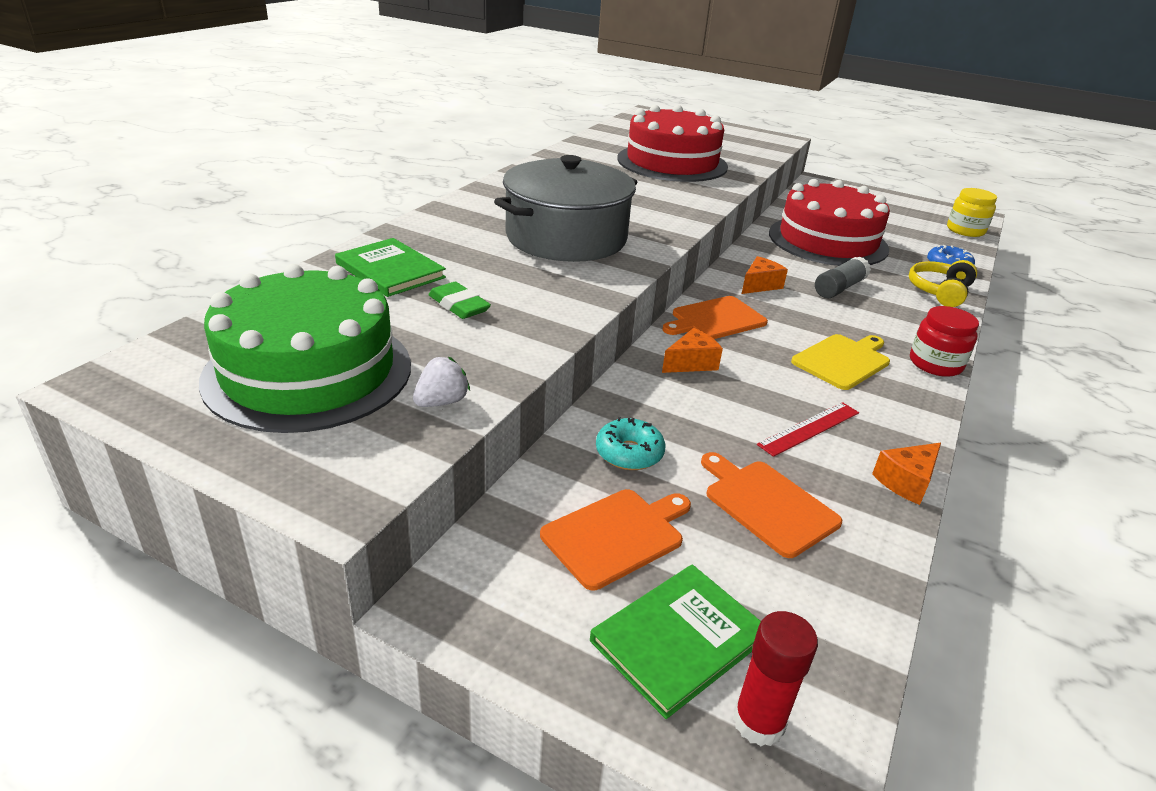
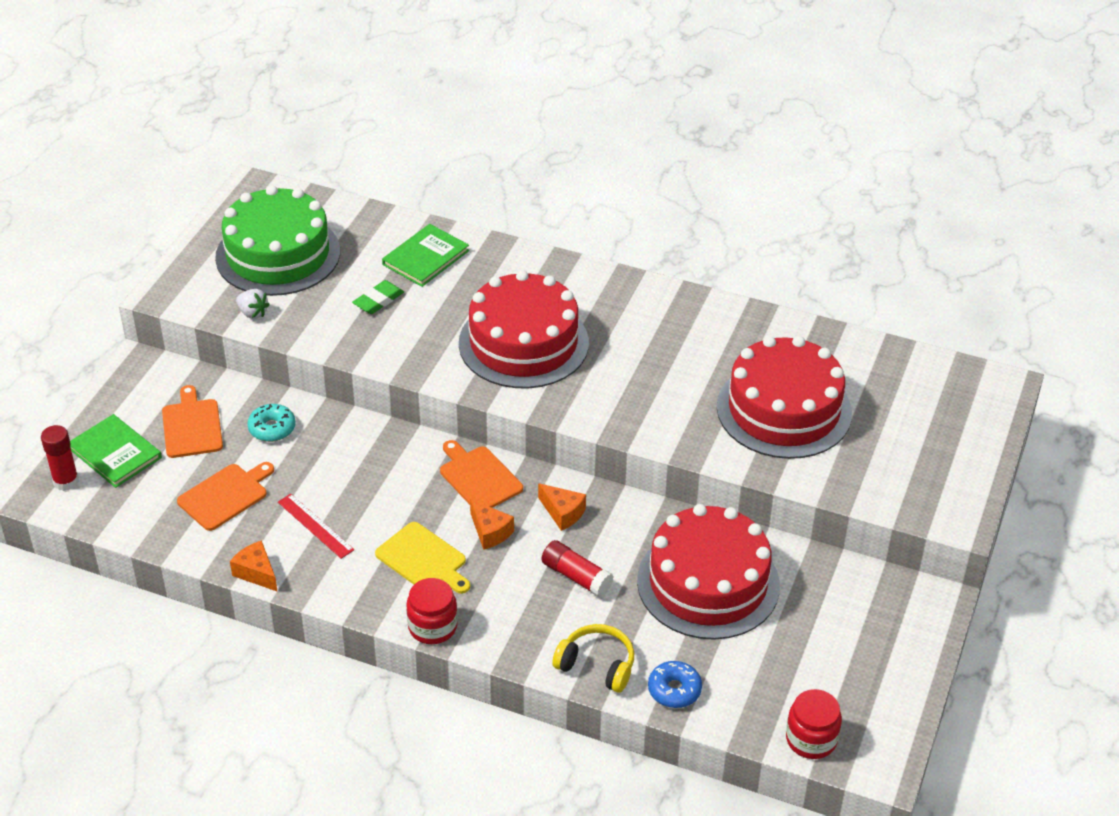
camera: 85 degrees right, 10 degrees up
grey pot [494,155,637,262] -> red cake [459,270,589,389]
orange cutting board [540,489,691,590] -> orange cutting board turned 150 degrees counterclockwise [162,385,223,458]
orange cheese [662,328,723,373] -> orange cheese moved to [470,499,514,550]
grey glue stick [815,256,871,298] -> red glue stick [541,540,613,597]
yellow jar [947,188,997,237] -> red jar [786,689,842,759]

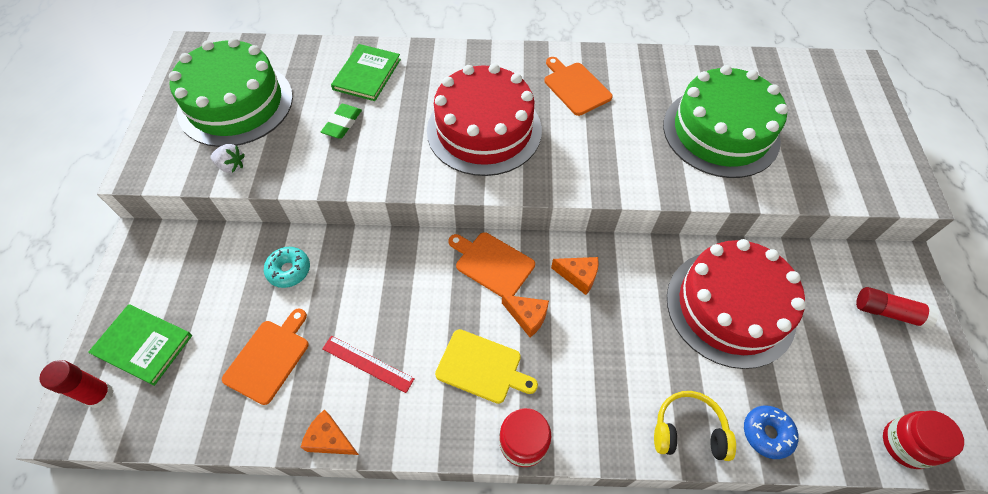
camera: 20 degrees left, 15 degrees up
orange cutting board [162,385,223,458] -> orange cutting board moved to [544,57,613,116]
red glue stick [541,540,613,597] -> red glue stick moved to [856,287,939,329]
red cake [717,336,852,459] -> green cake [663,65,788,178]

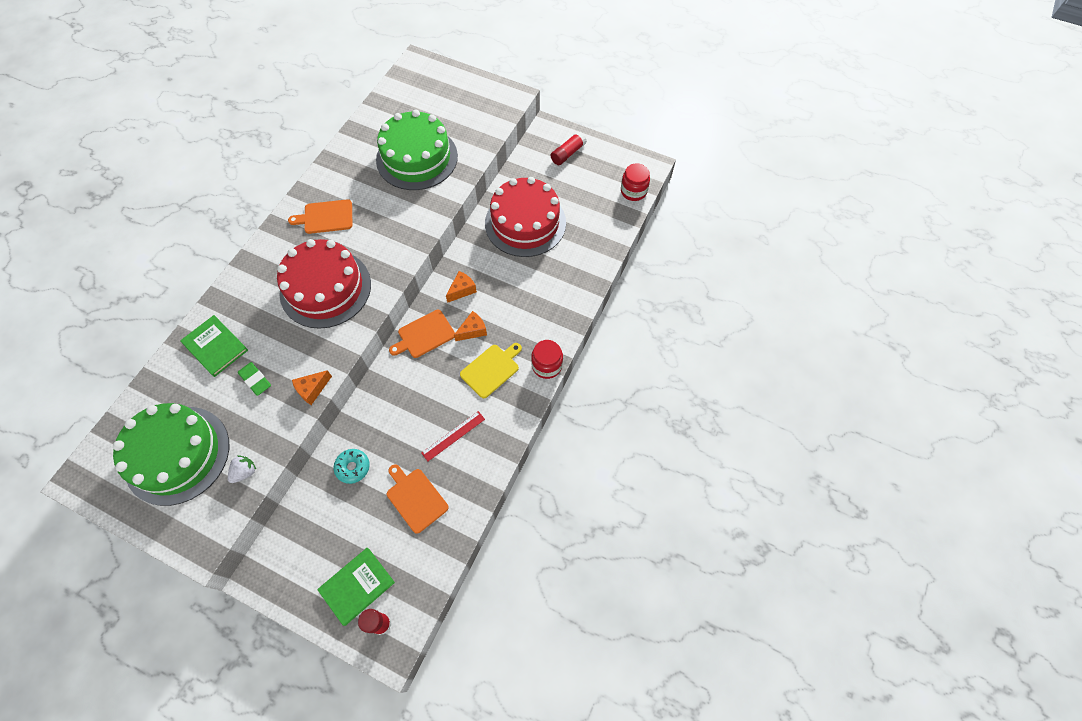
camera: 65 degrees left, 5 degrees up
orange cheese [301,409,359,455] -> orange cheese moved to [292,370,332,405]
yellow headphones [654,391,736,461] -> none
blue donut [744,405,799,459] -> none

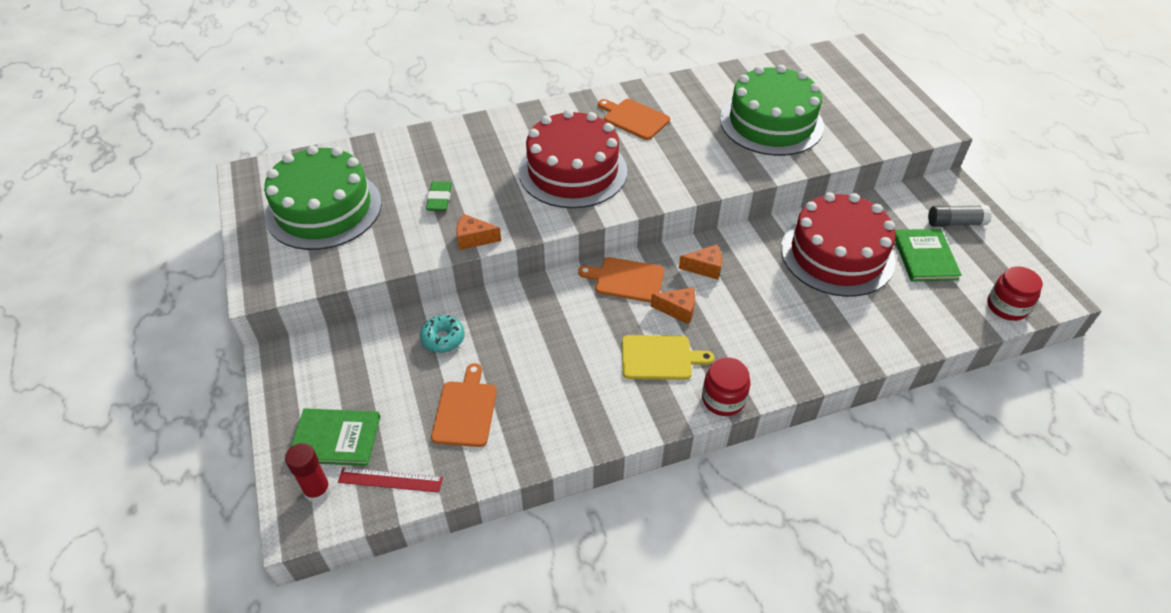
camera: 45 degrees right, 15 degrees down
green book [180,315,248,377] -> green book moved to [895,229,962,282]
white strawberry [228,455,256,483] -> none
red ruler [422,411,485,461] -> red ruler moved to [338,467,443,493]
red glue stick [551,131,587,165] -> grey glue stick [928,205,991,227]

